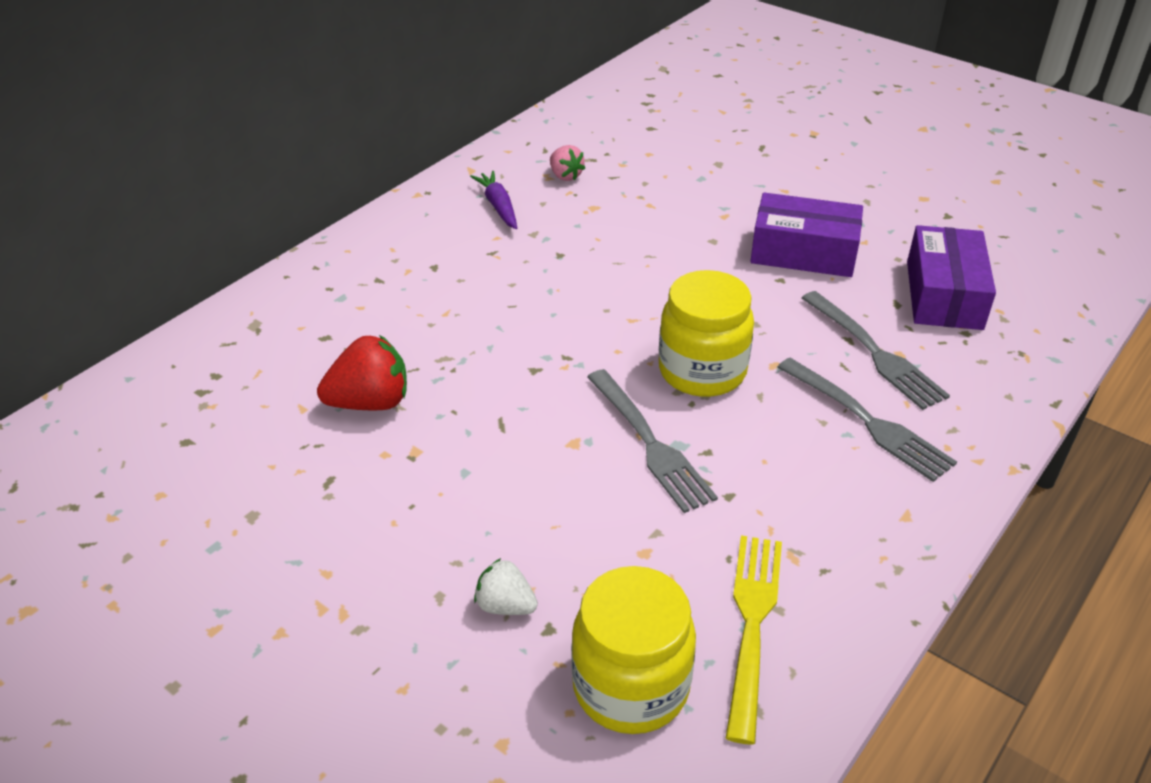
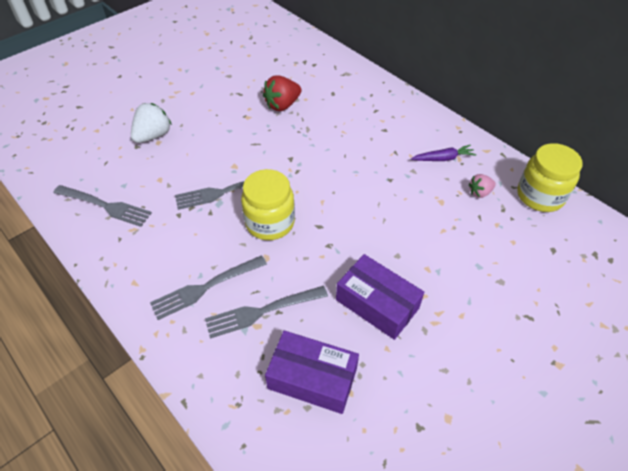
camera: 100 degrees right, 10 degrees up
red strawberry [317,335,407,410] -> red strawberry turned 60 degrees clockwise [263,76,302,111]
white strawberry [474,558,538,615] -> white strawberry [131,103,172,143], size x1.68
yellow jar [571,566,696,734] -> yellow jar moved to [517,143,582,212]
yellow fork [726,536,782,745] -> grey fork [53,185,152,227]
purple box [750,193,863,277] -> purple box turned 75 degrees counterclockwise [336,254,424,340]

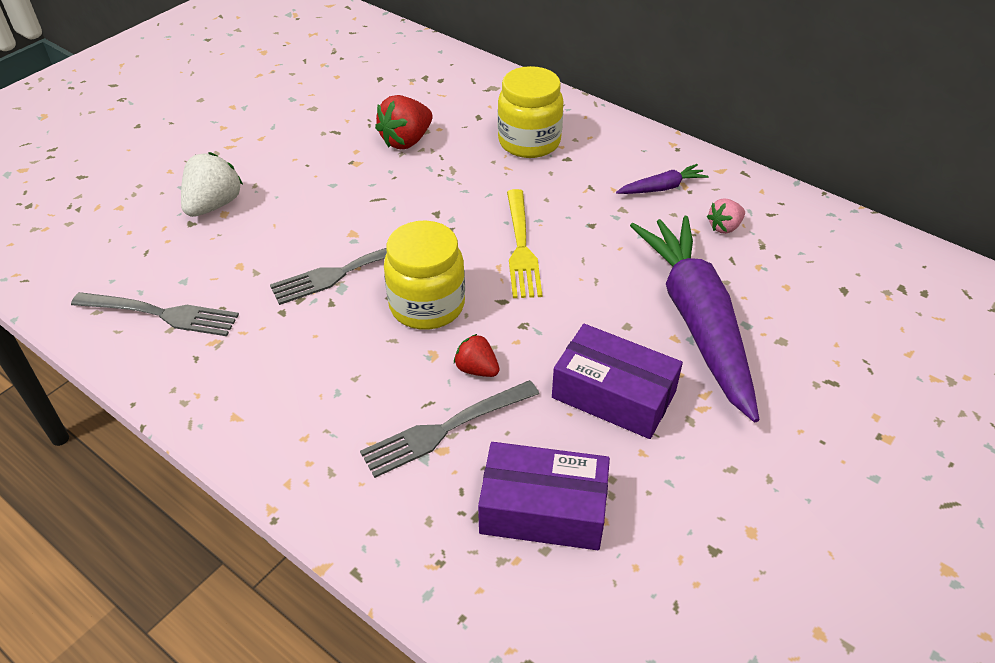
camera: 10 degrees left, 5 degrees down
grey fork [150,255,267,320] -> none
yellow jar [517,143,582,212] -> yellow jar moved to [498,66,564,158]
none -> red strawberry [454,334,500,377]
none -> yellow fork [507,189,542,298]
none -> purple carrot [630,216,759,422]

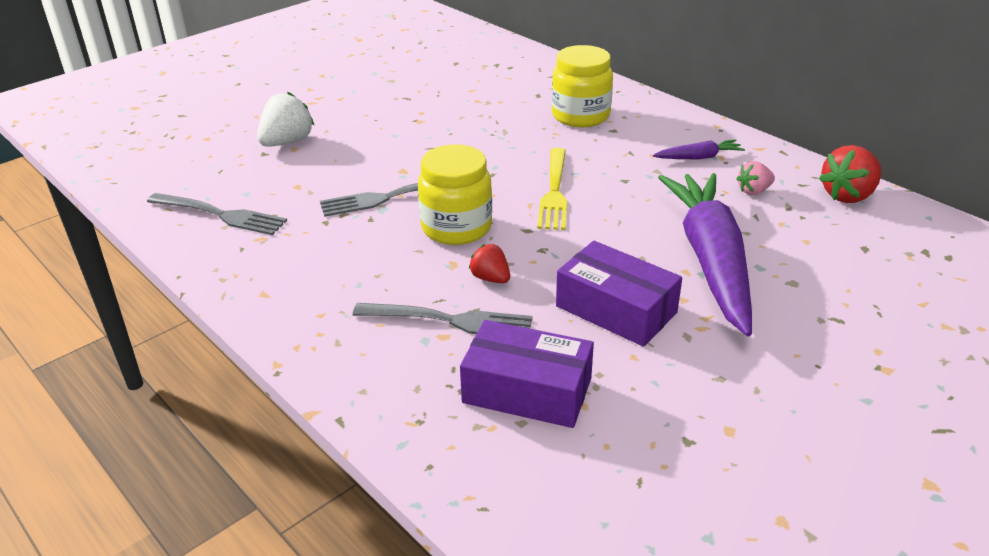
camera: 10 degrees right, 10 degrees down
grey fork [360,380,539,478] -> grey fork turned 150 degrees counterclockwise [353,303,532,334]
red strawberry [375,95,433,149] -> red strawberry moved to [819,145,881,203]

